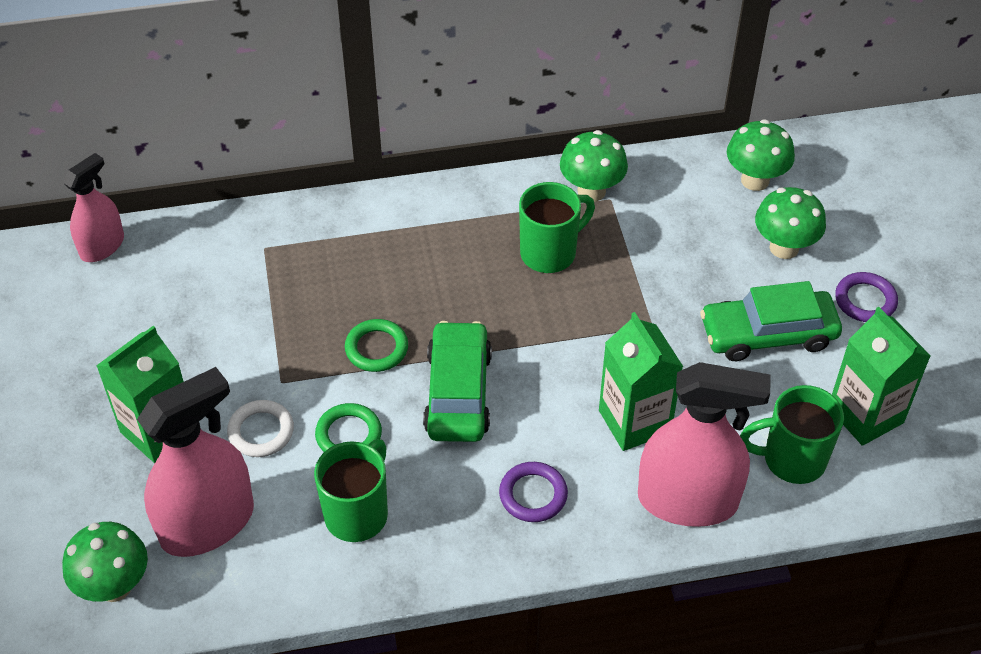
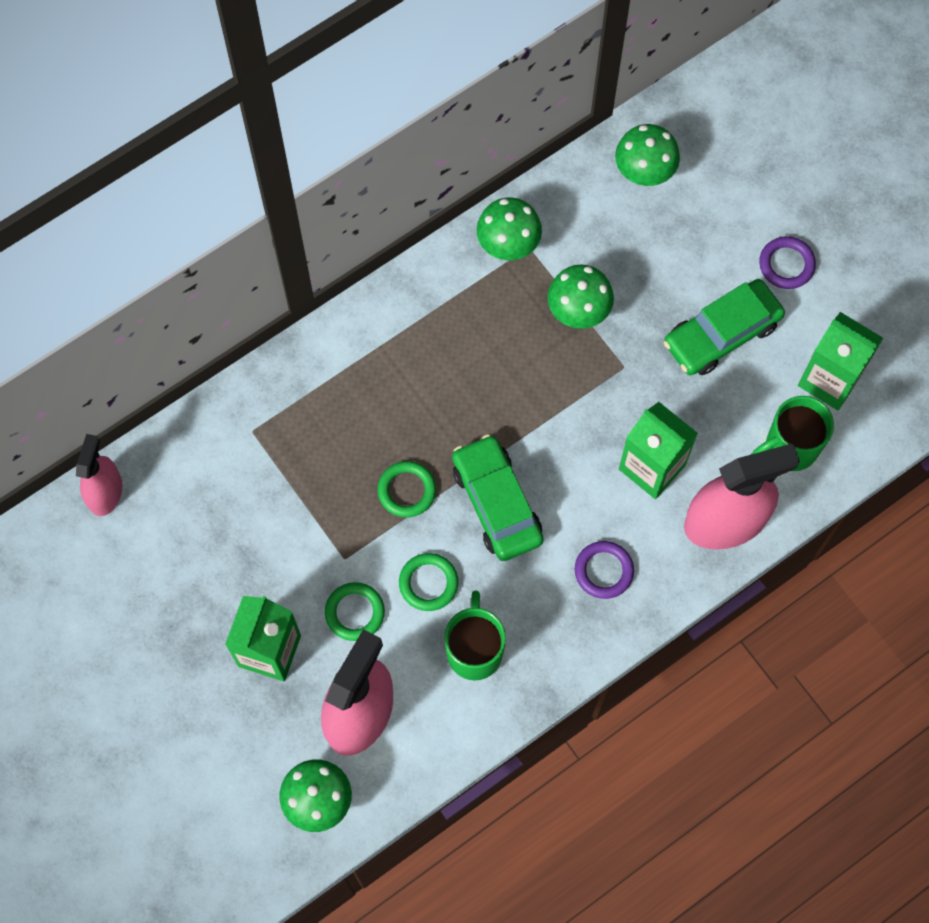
camera: 25 degrees left, 20 degrees up
white ring [227,400,294,457] -> green ring [325,582,385,641]
green mug [519,182,595,273] -> none
green mushroom [755,187,826,259] -> green mushroom moved to [547,265,614,329]

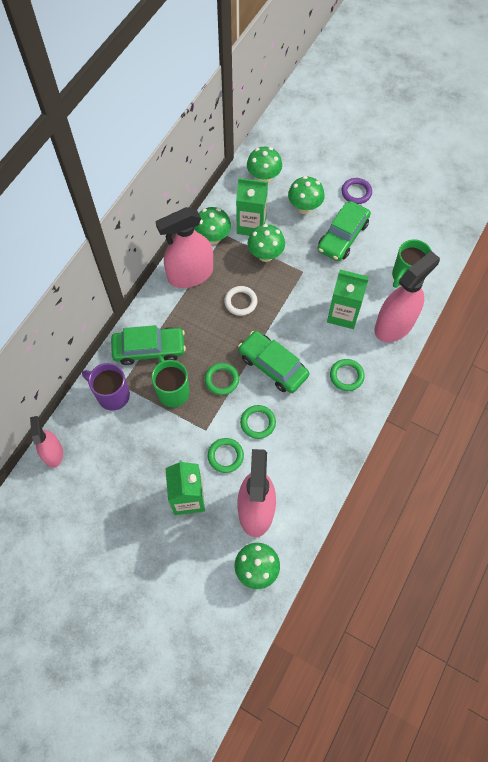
camera: 25 degrees left, 5 degrees down
green mug [444,590,506,681] -> green mug moved to [151,356,189,407]
purple ring [575,541,634,599] -> green ring [330,359,365,391]
green carton [798,312,883,410] -> green carton moved to [236,178,268,236]
none -> purple mug [82,363,130,411]
none -> green car [111,325,186,365]
none -> pink spray bottle [156,207,213,288]
none -> white ring [224,286,258,316]
none -> green mushroom [288,176,325,214]

